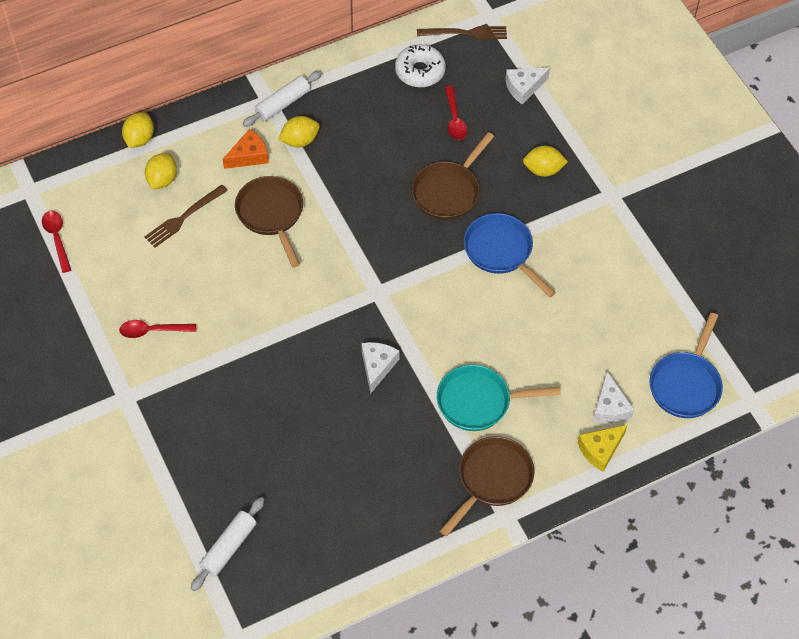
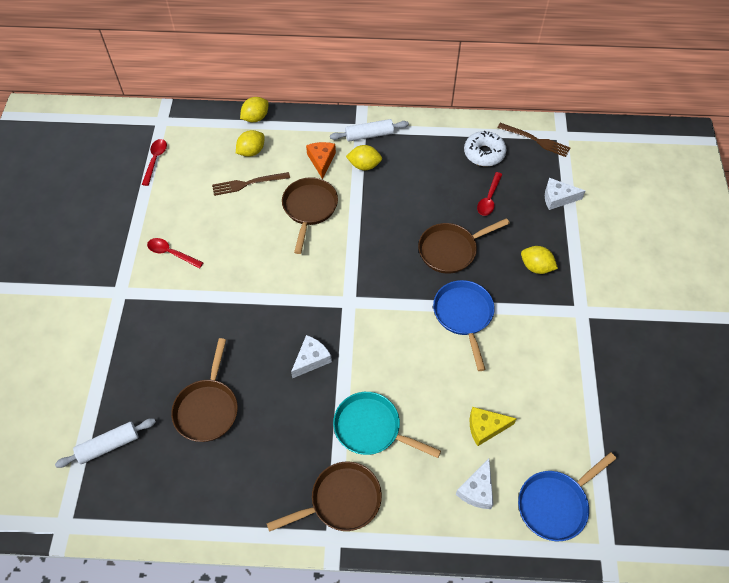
camera: 30 degrees right, 0 degrees up
orange cheese [223,129,269,169] -> orange cheese turned 90 degrees counterclockwise [306,142,336,179]
yellow cheese [578,425,627,472] -> yellow cheese moved to [470,407,517,446]
none -> brown pan [171,338,238,442]

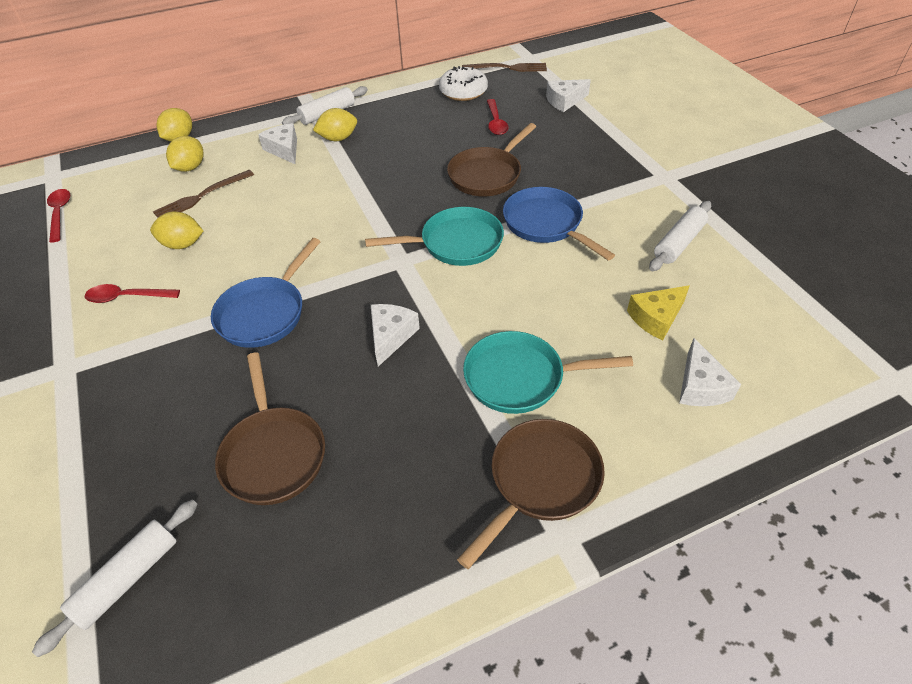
camera: 25 degrees left, 10 degrees down
brown pan [282,177,338,254] -> none
orange cheese [306,142,336,179] -> white cheese [258,123,297,164]
blue pan [518,452,616,541] -> blue pan moved to [211,238,321,348]
yellow lemon [521,246,558,274] -> yellow lemon moved to [150,212,203,249]
none -> turquoise pan [365,207,504,266]
none -> white rolling pin [649,201,711,271]

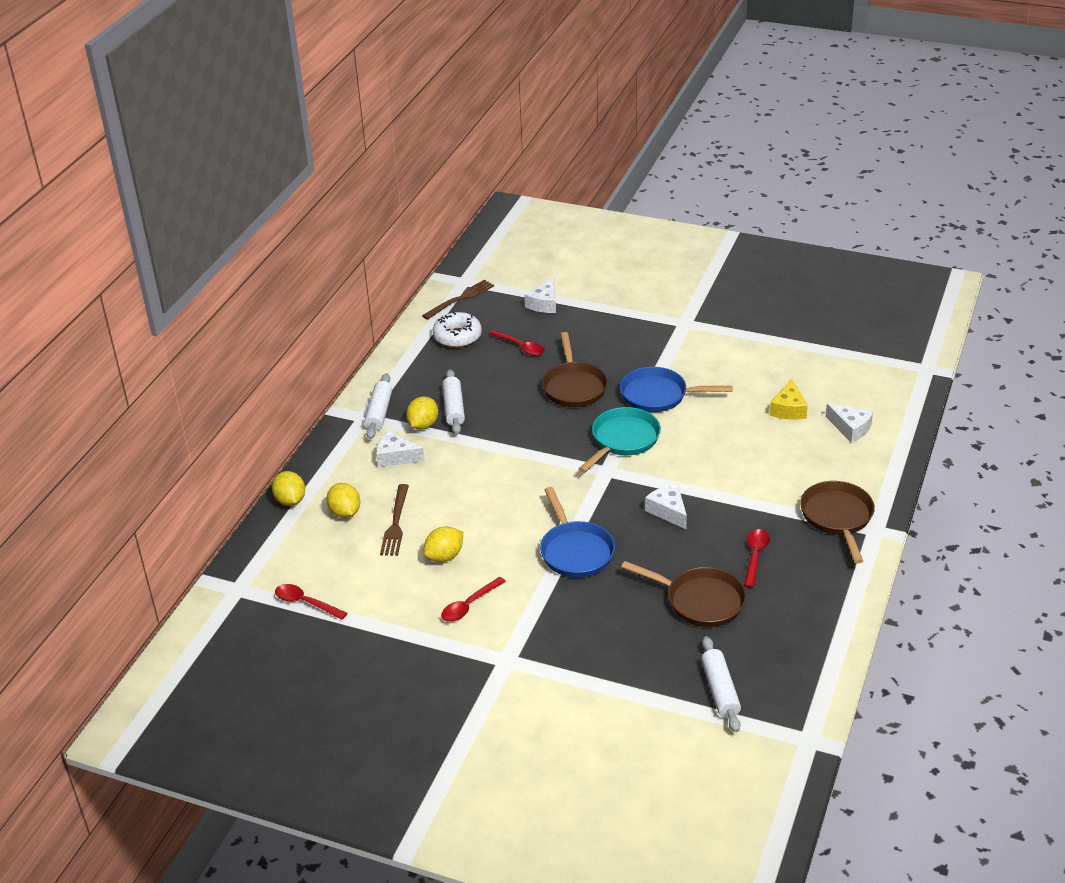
camera: 45 degrees left, 10 degrees down
turquoise pan [463,331,633,414] -> none
white rolling pin [649,201,711,271] -> white rolling pin moved to [442,369,465,434]
none -> red spoon [744,529,770,588]

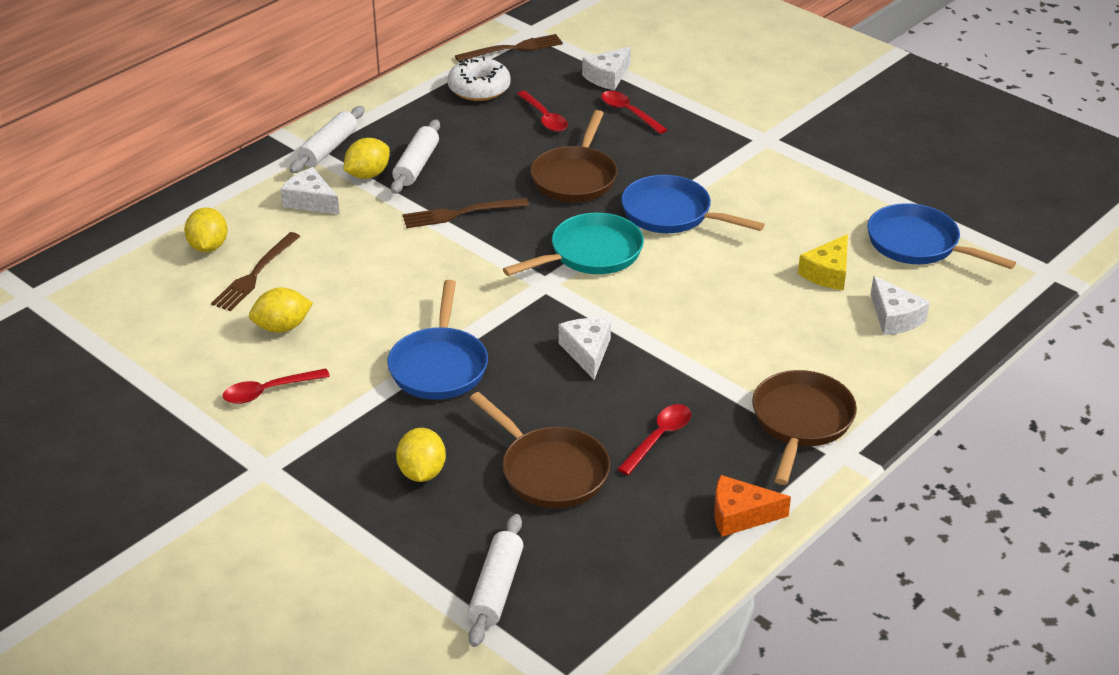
camera: 20 degrees right, 0 degrees up
yellow lemon [272,471,305,506] -> yellow lemon moved to [396,428,446,482]
red spoon [275,584,347,620] -> red spoon moved to [601,91,667,134]
none -> brown fork [403,198,529,228]
none -> orange cheese [714,475,791,537]
none -> blue pan [867,203,1016,269]

